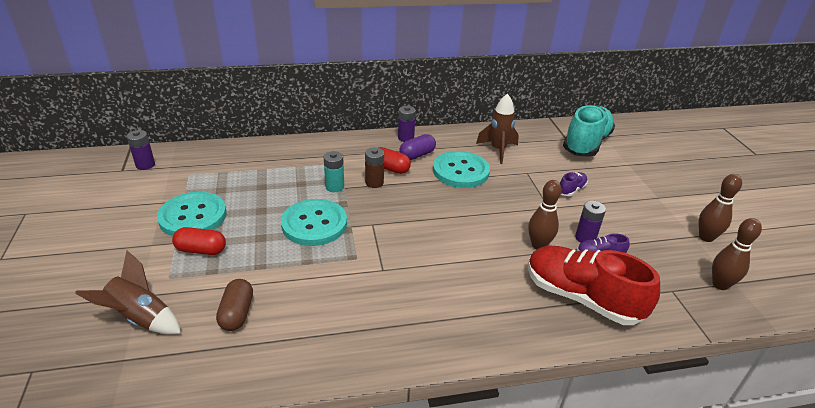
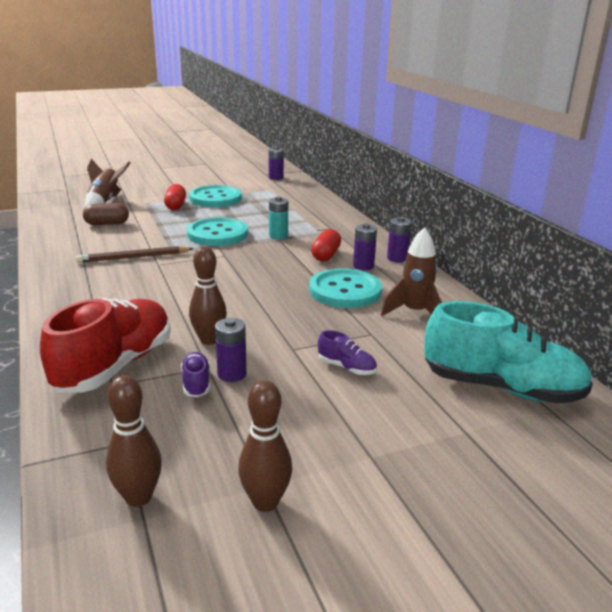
camera: 80 degrees right, 10 degrees down
brown battery [365,148,384,188] -> none
purple capsule [399,134,436,160] -> purple battery [353,223,377,271]
none -> brown pencil [76,246,194,263]

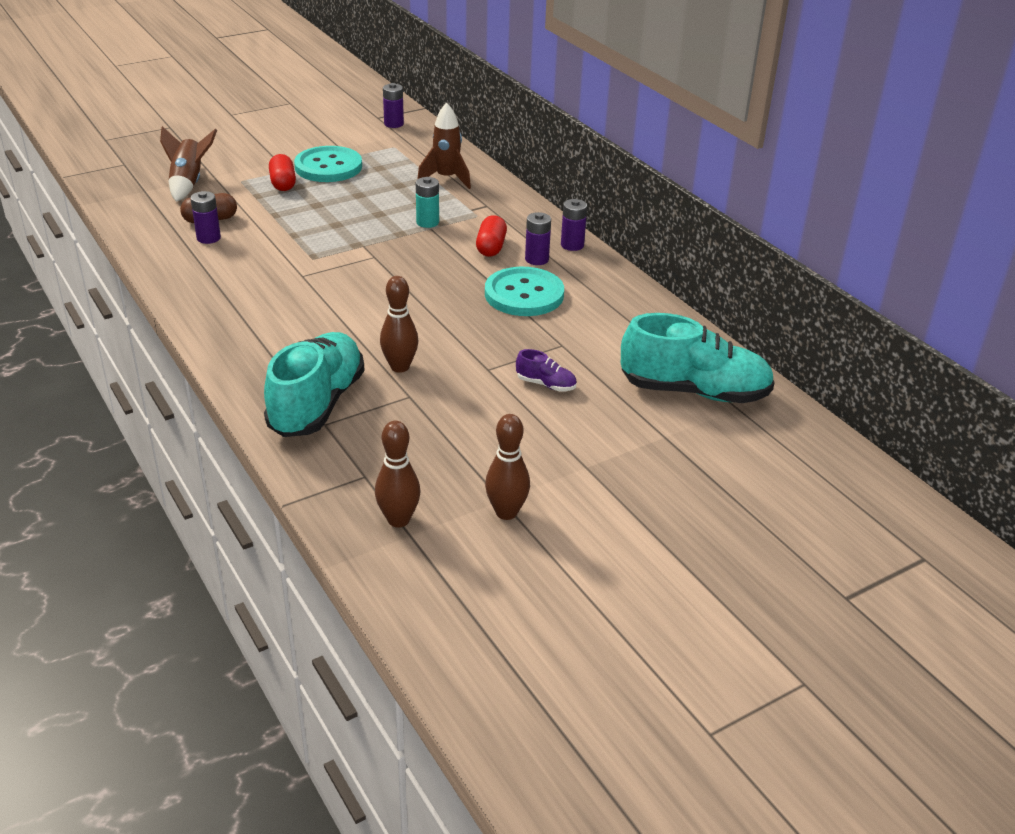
camera: 10 degrees left, 10 degrees up
red shoe [40,298,171,392] -> turquoise shoe [264,332,365,437]
brown pencil [76,246,194,263] -> none
purple shoe [181,352,210,397] -> none
turquoise button [187,218,248,246] -> none
purple battery [215,318,247,382] -> purple battery moved to [190,191,221,244]
brown rocket [381,227,442,316] -> brown rocket moved to [417,103,471,189]

